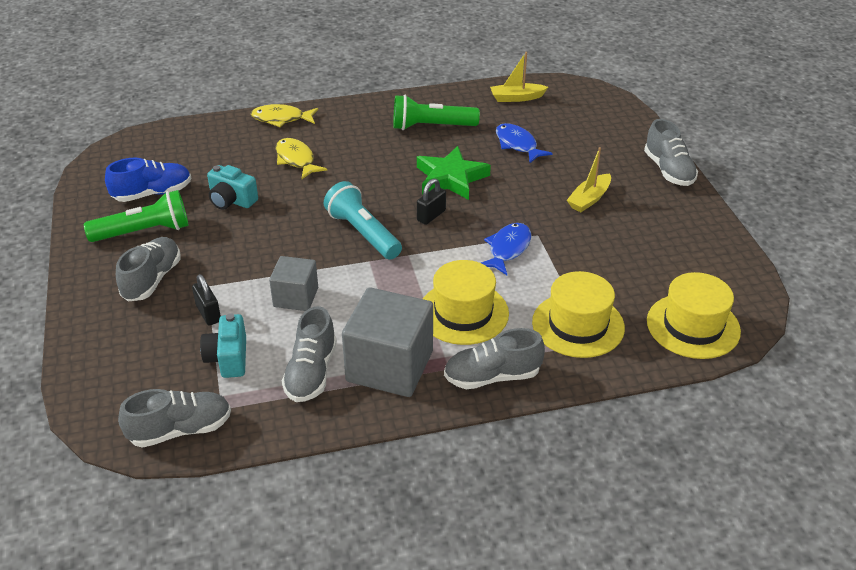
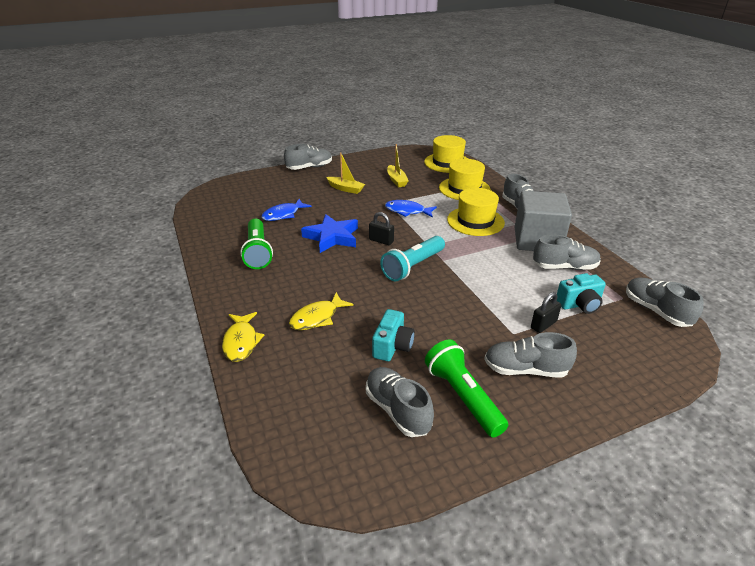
camera: 100 degrees left, 5 degrees down
blue shoe [105,158,191,202] -> grey shoe [366,367,434,437]
grey cube [269,256,318,311] -> none
green star [417,146,491,200] -> blue star [301,214,358,253]
yellow boat [490,52,548,102] -> yellow boat moved to [387,144,408,187]

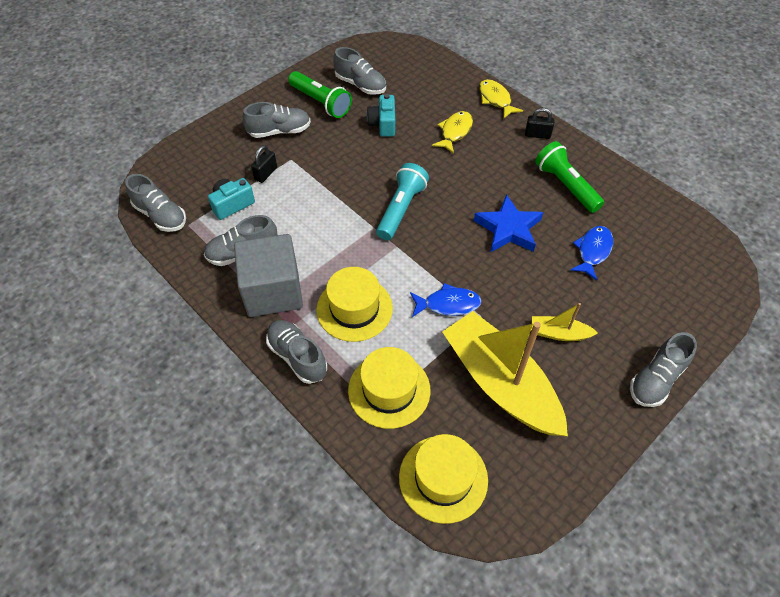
camera: 160 degrees right, 20 degrees up
black padlock [369,212,394,245] -> black padlock moved to [525,108,554,139]
yellow boat [387,144,408,187] -> yellow boat [442,311,568,436], size x2.27

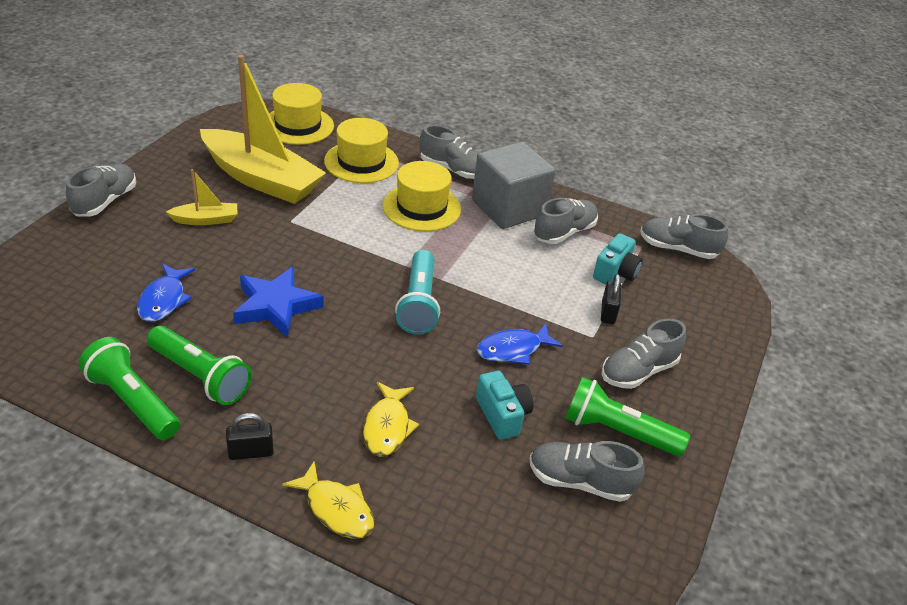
camera: 155 degrees right, 15 degrees down
blue fish [410,283,482,317] -> blue fish moved to [477,323,563,365]
none -> green flashlight [79,337,180,440]

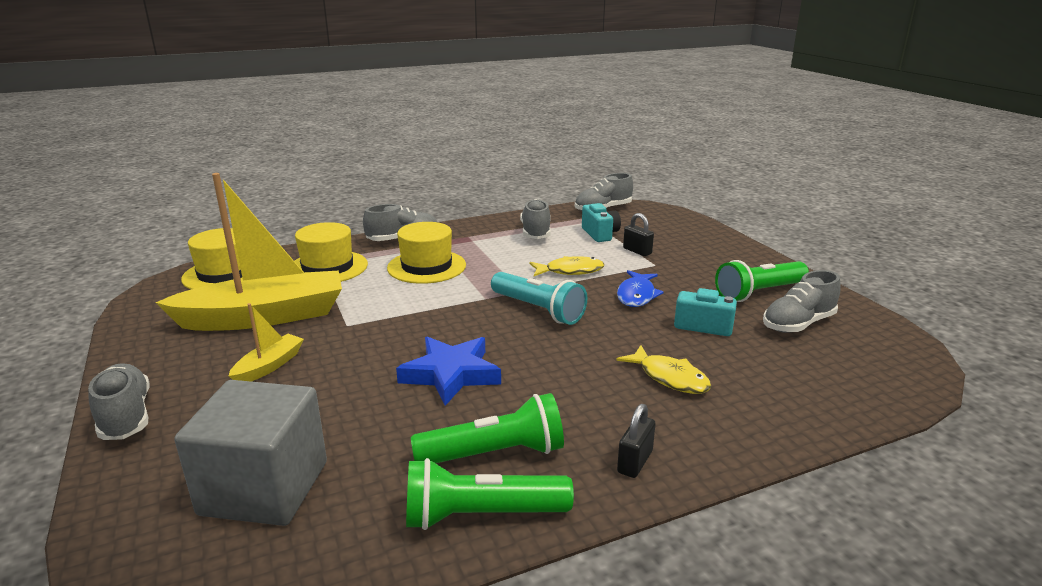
camera: 45 degrees left, 15 degrees down
blue fish [137,264,195,322] -> none
yellow fish [282,461,375,539] -> yellow fish moved to [529,256,604,276]
grey cube [472,142,556,229] -> grey cube moved to [174,380,327,526]
grey shoe [601,319,686,389] -> none

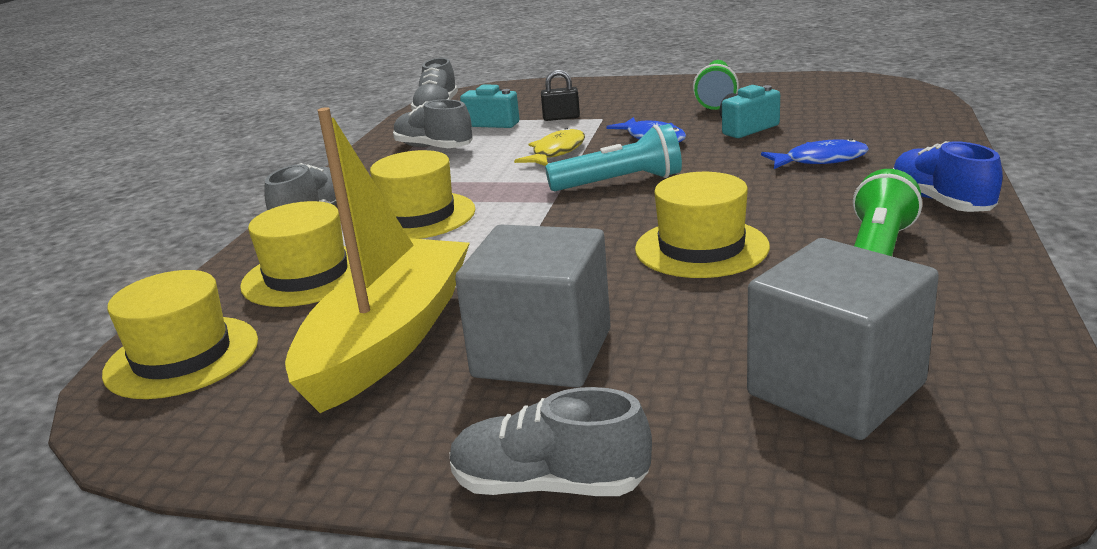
camera: 50 degrees left, 0 degrees up
yellow boat [229,303,304,382] -> grey cube [455,225,611,388]
blue star [396,337,501,406] -> yellow hat [635,172,770,278]
green flashlight [406,458,574,530] -> none
yellow fish [616,345,711,394] -> blue fish [761,138,869,169]
black padlock [617,404,656,478] -> blue shoe [893,141,1003,212]
grey shoe [763,270,841,333] -> none

